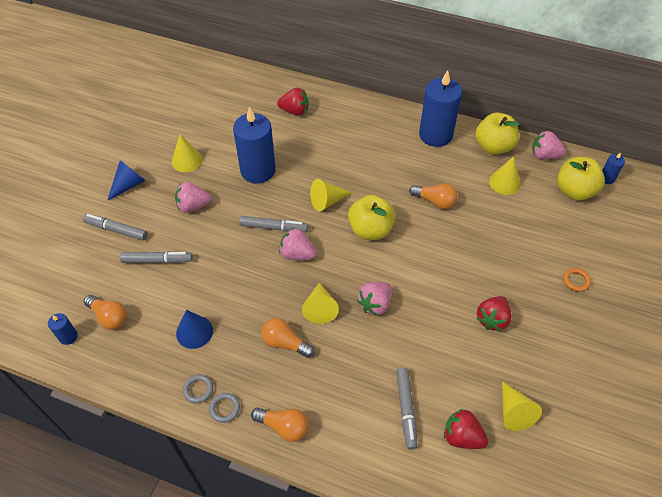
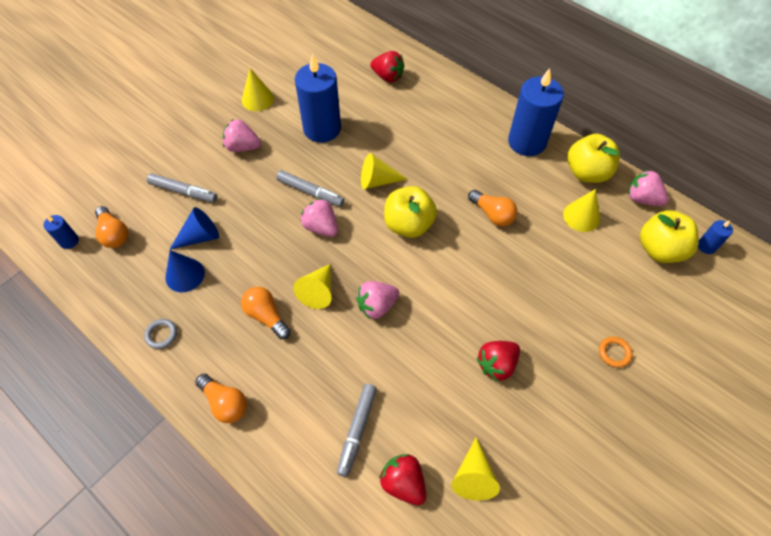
camera: 20 degrees right, 5 degrees up
grey marker [83,214,148,241] -> none
blue cone [107,160,146,201] -> blue cone moved to [169,207,219,250]
grey ring [209,393,240,423] -> none

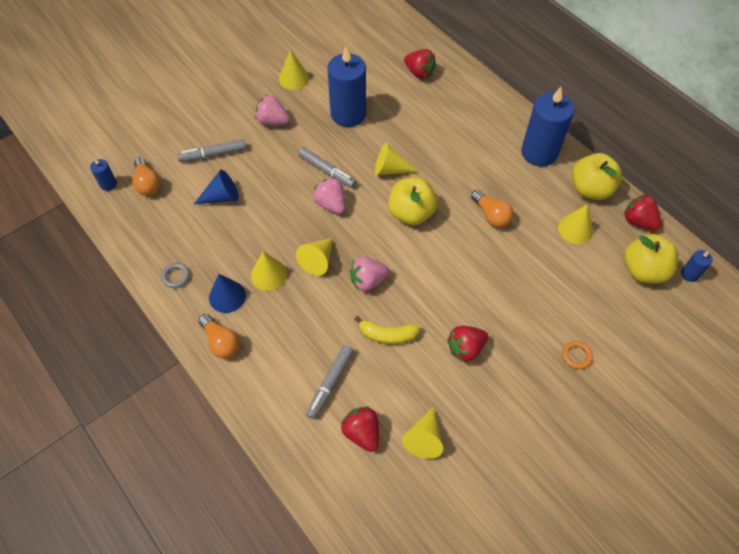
camera: 10 degrees right, 0 degrees up
grey marker [147,173,217,203] -> grey marker turned 135 degrees clockwise [177,139,246,162]
blue cone [165,250,205,292] -> blue cone moved to [209,274,246,313]
orange light bulb [241,287,290,339] -> yellow cone [251,251,287,291]
pink strawberry [628,170,669,206] -> red strawberry [624,194,662,231]
none -> yellow banana [354,316,420,344]

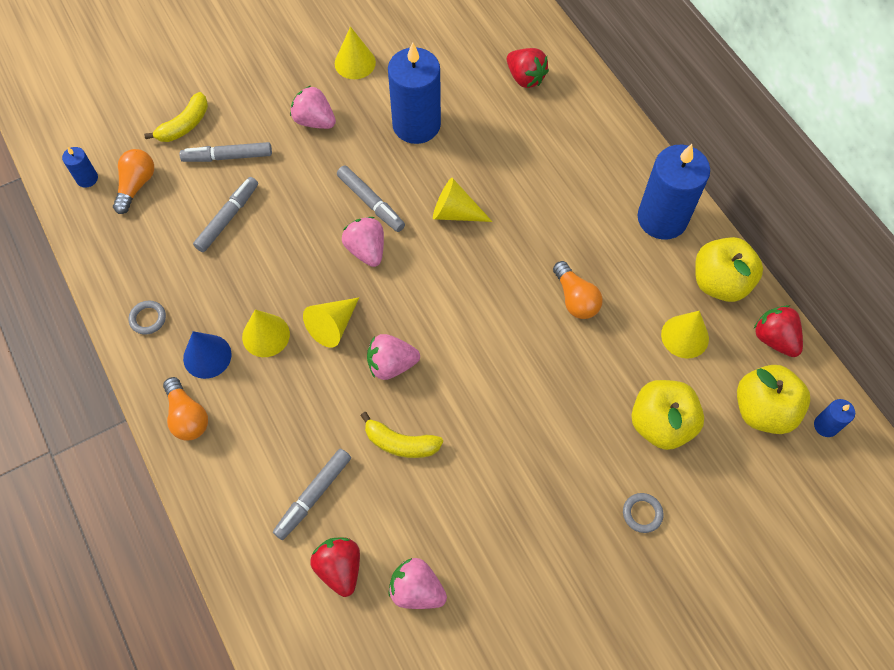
camera: 10 degrees right, 5 degrees up
orange light bulb [132,157,160,196] -> orange light bulb turned 150 degrees counterclockwise [113,149,154,214]
blue cone [194,170,239,204] -> grey marker [193,177,258,252]
yellow apple [388,178,437,225] -> yellow apple moved to [631,380,704,450]
yellow cone [402,406,443,459] -> pink strawberry [388,558,447,609]
red strawberry [447,326,489,362] -> none
orange ring [562,341,593,369] -> grey ring [623,493,663,533]
none -> yellow banana [144,92,208,142]

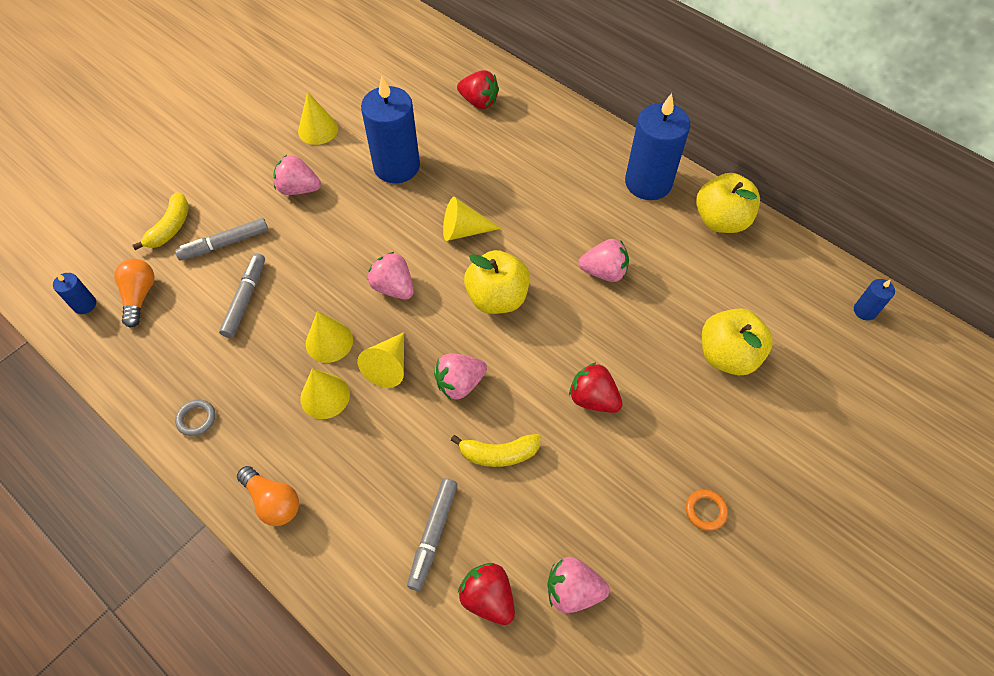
camera: 20 degrees left, 5 degrees down
blue cone [183,331,232,379] -> none
grey marker [337,165,405,232] -> none
orange light bulb [553,261,603,319] -> pink strawberry [578,239,629,282]
grey ring [623,493,663,533] -> none
yellow cone [661,311,709,359] -> yellow cone moved to [306,311,353,363]
yellow apple [737,365,810,434] -> yellow apple moved to [464,250,530,314]
red strawberry [753,305,803,357] -> red strawberry moved to [569,362,623,413]
none -> orange ring [686,489,728,531]

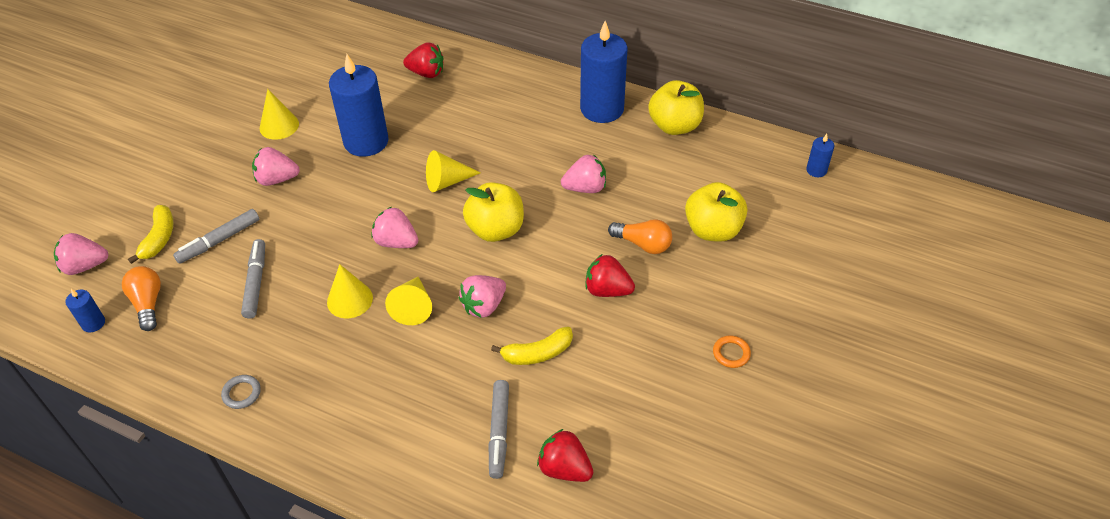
camera: 15 degrees left, 10 degrees down
orange light bulb [237,466,299,526] -> orange light bulb moved to [608,219,672,254]
yellow cone [300,368,350,419] -> none
pink strawberry [547,557,610,613] -> pink strawberry moved to [54,233,108,275]

